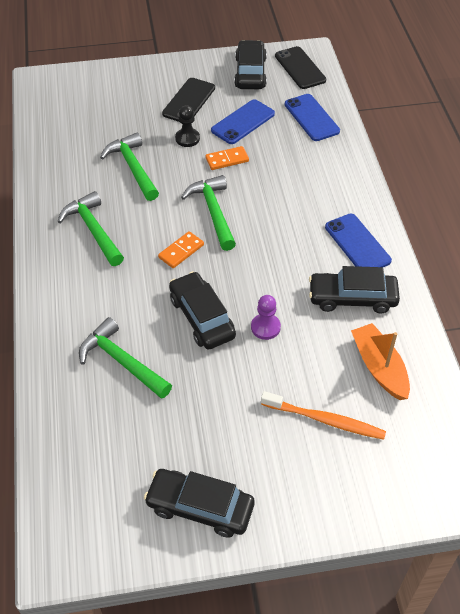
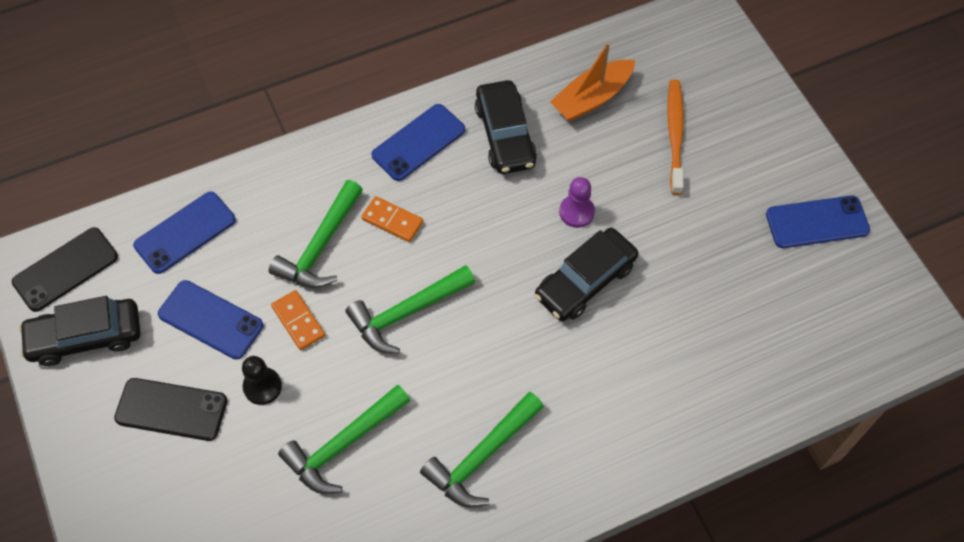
camera: 105 degrees left, 10 degrees up
green hammer [79,317,172,399] -> green hammer moved to [269,180,363,288]
black car [144,469,254,538] -> blue phone [766,195,870,248]
orange domino [158,231,204,268] -> orange domino moved to [361,196,423,242]

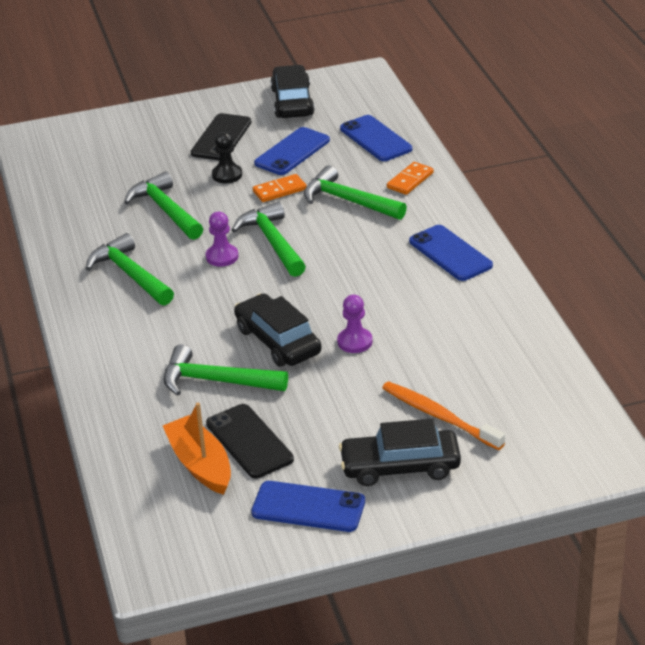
camera: 100 degrees right, 25 degrees down
black phone [12,227,118,312] -> black phone moved to [206,404,294,478]
orange domino [361,196,423,242] -> orange domino moved to [387,162,433,195]
black car [475,80,537,174] -> black car moved to [339,419,461,486]
orange boat [550,42,635,121] -> orange boat moved to [163,403,231,495]
orange toothbrush [667,79,684,195] -> orange toothbrush turned 150 degrees counterclockwise [382,381,505,450]
blue phone [766,195,870,248] -> blue phone turned 75 degrees counterclockwise [251,481,365,532]
none -> green hammer [164,344,288,396]
none -> purple pawn [206,212,238,267]

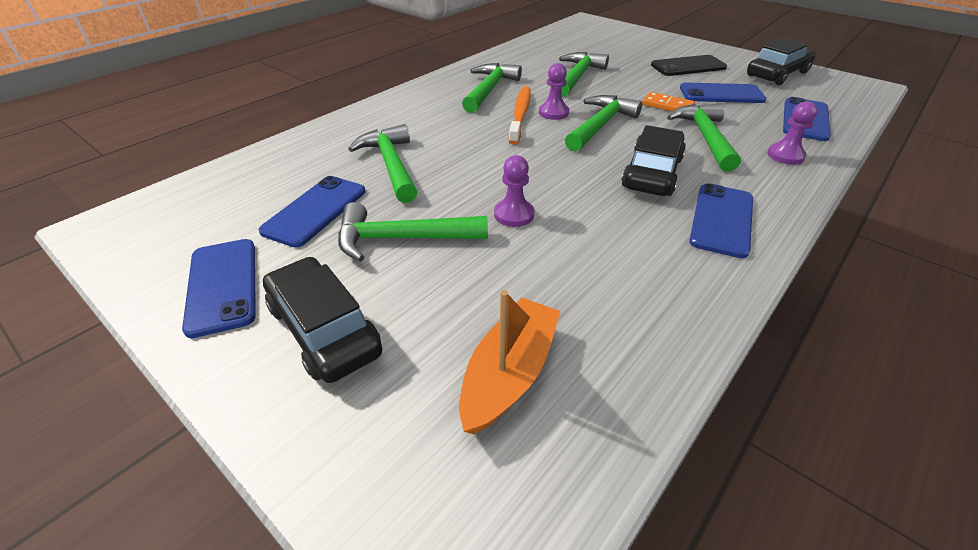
camera: 55 degrees right, 5 degrees up
orange boat [163,403,231,495] -> orange boat moved to [459,290,561,434]
black phone [206,404,294,478] -> blue phone [259,176,366,247]
black pawn [212,132,242,183] -> none
black car [234,293,322,367] -> black car moved to [621,125,686,196]
orange toothbrush [382,381,505,450] -> orange toothbrush moved to [508,86,531,145]
orange domino [387,162,433,195] -> purple pawn [767,101,817,165]
none -> green hammer [338,202,488,262]

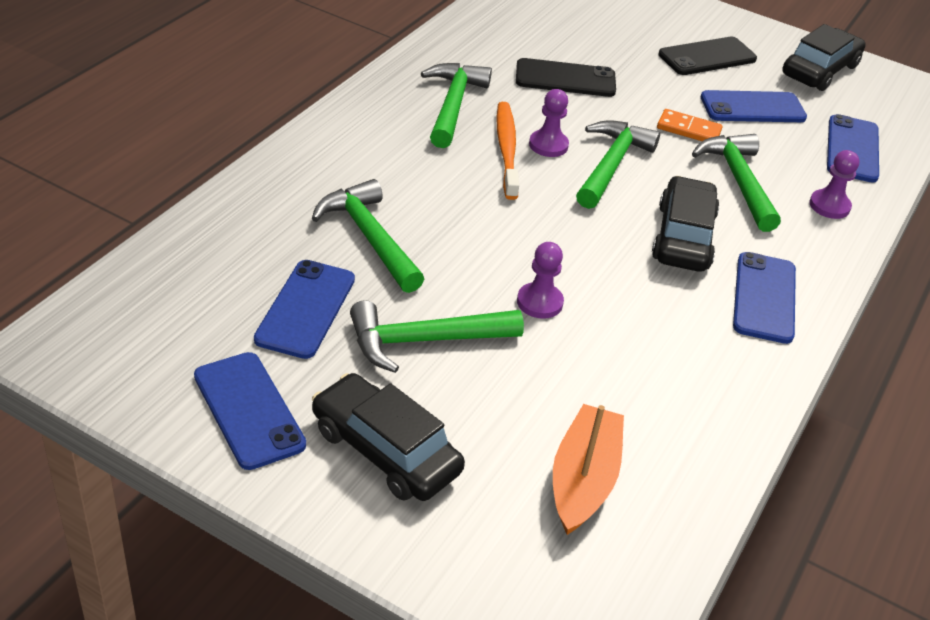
camera: 15 degrees left, 0 degrees up
green hammer [559,52,609,97] -> black phone [516,58,616,97]

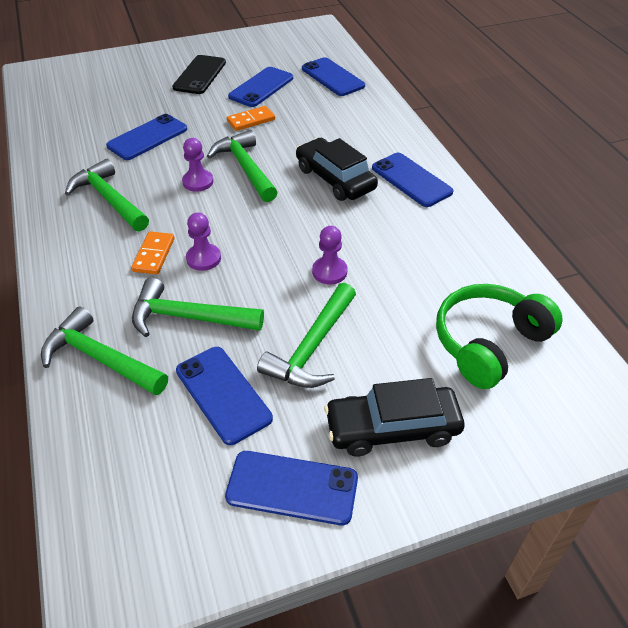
camera: 45 degrees left, 5 degrees up
orange toothbrush [496,102,519,200] -> none
black phone [516,58,616,97] -> blue phone [106,114,187,160]
orange boat [553,404,624,535] -> green headphones [436,284,563,389]
green hammer [692,134,781,232] -> green hammer moved to [41,306,168,395]
black car [783,24,866,91] -> none
purple pawn [809,150,860,219] -> purple pawn moved to [186,213,221,271]
none -> orange domino [131,231,174,274]

